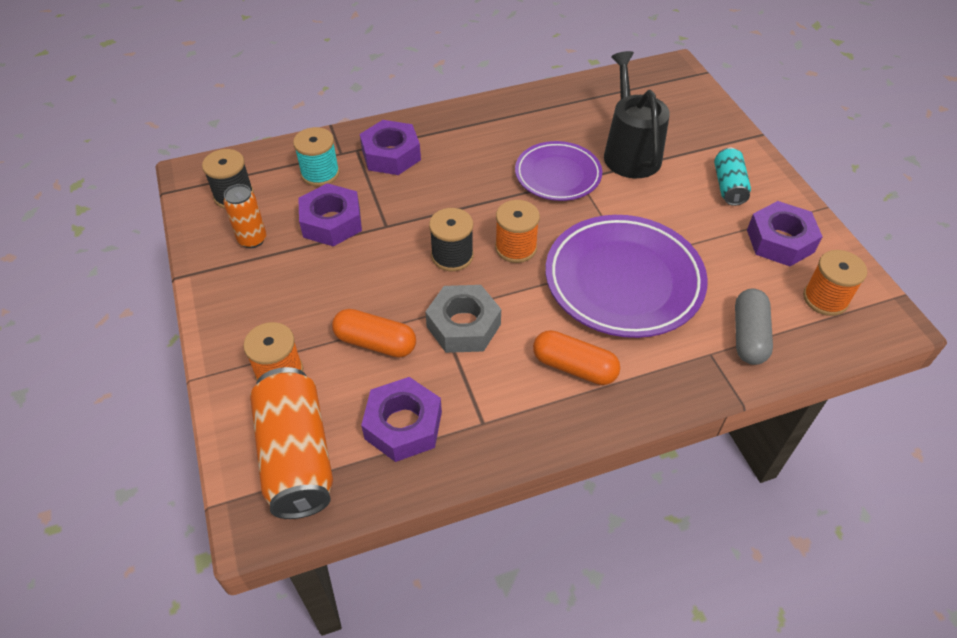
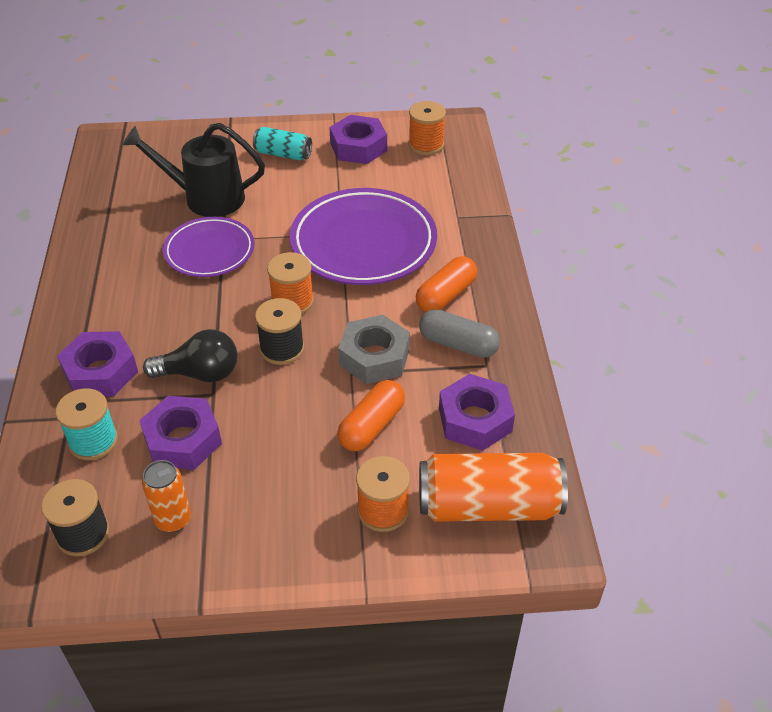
camera: 75 degrees left, 5 degrees down
grey capsule [735,289,773,365] -> grey capsule moved to [419,309,500,358]
none -> black light bulb [143,329,237,382]

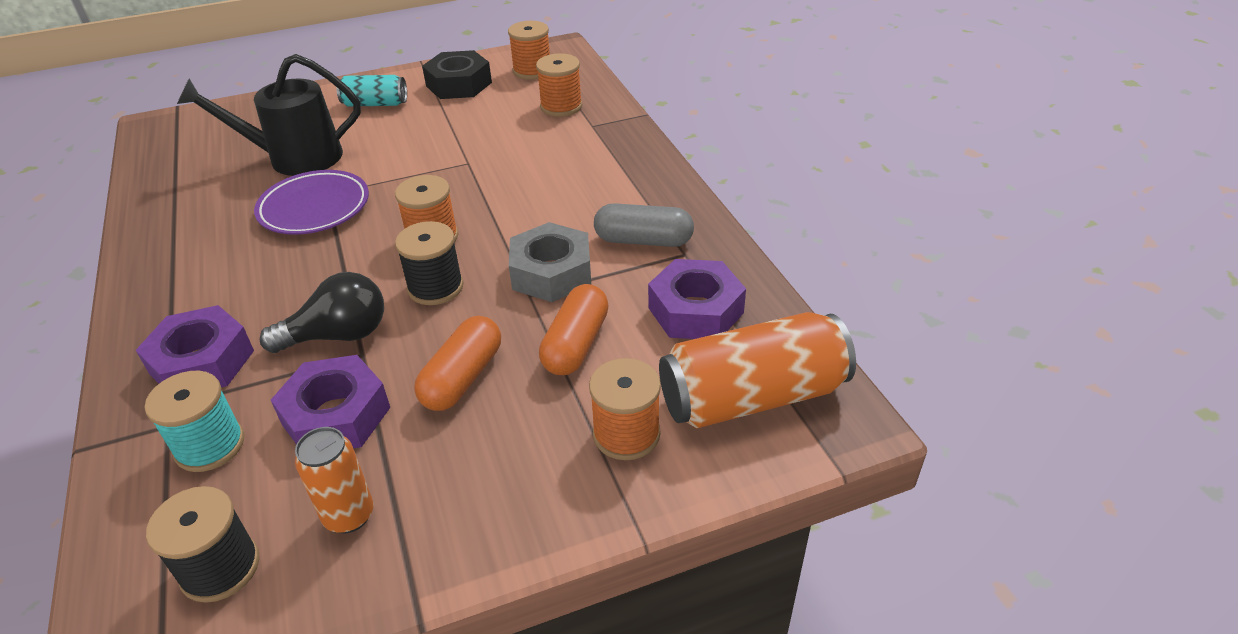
camera: 15 degrees left, 5 degrees down
purple plate [290,188,437,285] -> none
purple nut [329,115,387,164] -> black nut [422,50,492,99]
orange capsule [416,256,477,312] -> orange capsule moved to [414,316,501,411]
none -> orange spool [536,53,582,117]

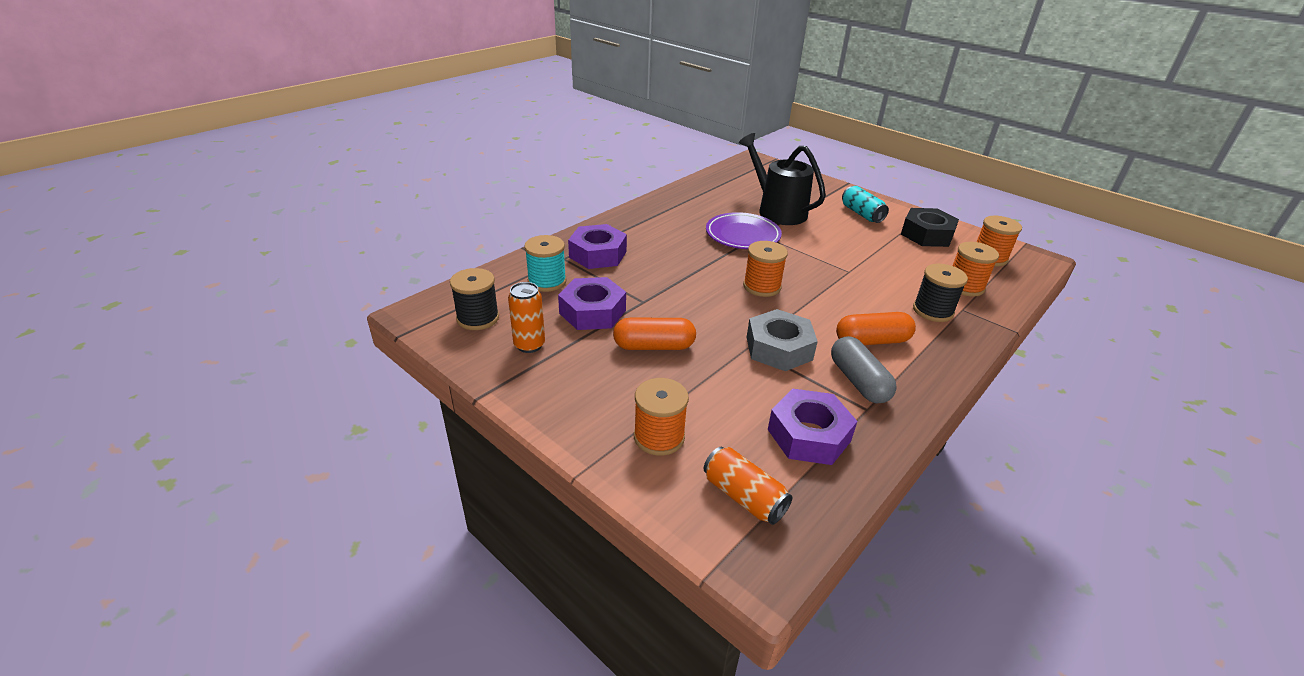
camera: 60 degrees right, 5 degrees down
black light bulb [259,272,384,353] -> none
black spool [395,221,464,305] -> black spool moved to [913,264,968,322]
orange capsule [539,284,609,375] -> orange capsule moved to [836,312,916,345]
orange can [659,312,856,428] -> orange can [704,447,792,525], size x0.56

